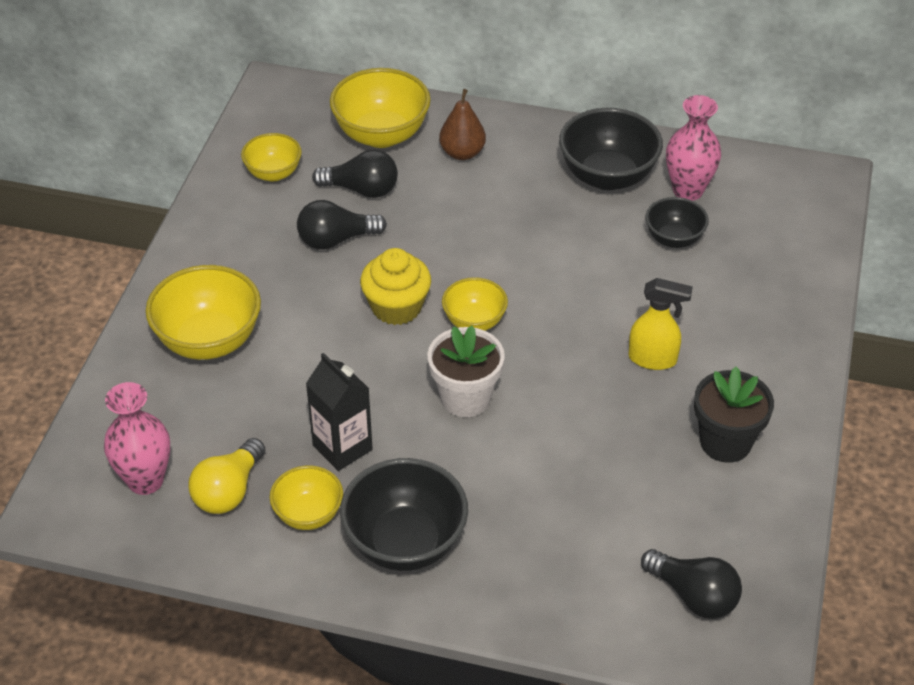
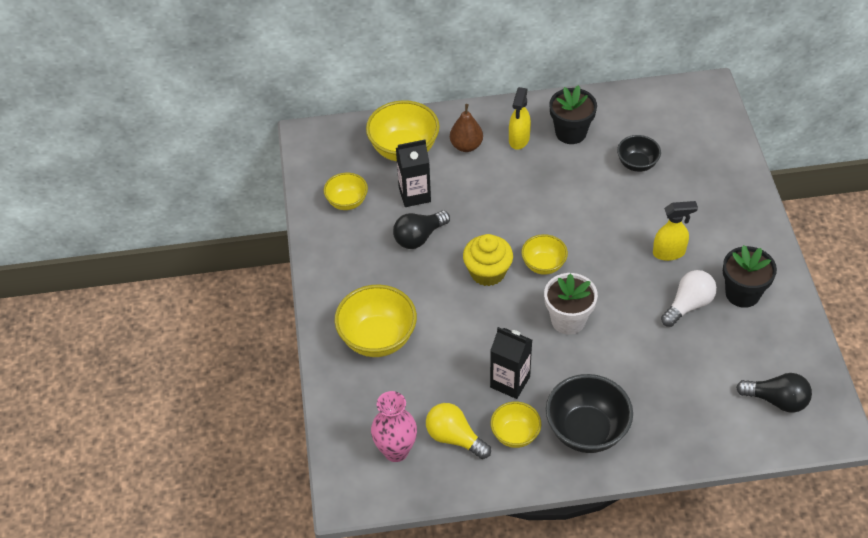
camera: 20 degrees left, 5 degrees up
yellow light bulb [189,438,265,514] -> yellow light bulb turned 120 degrees clockwise [426,403,491,459]
black light bulb [312,150,398,198] -> black carton [396,140,431,207]
black bowl [559,108,663,190] -> black flower pot [549,85,597,144]
pink vase [666,95,721,201] -> none
none -> yellow spray bottle [509,87,531,150]
none -> white light bulb [661,270,717,327]

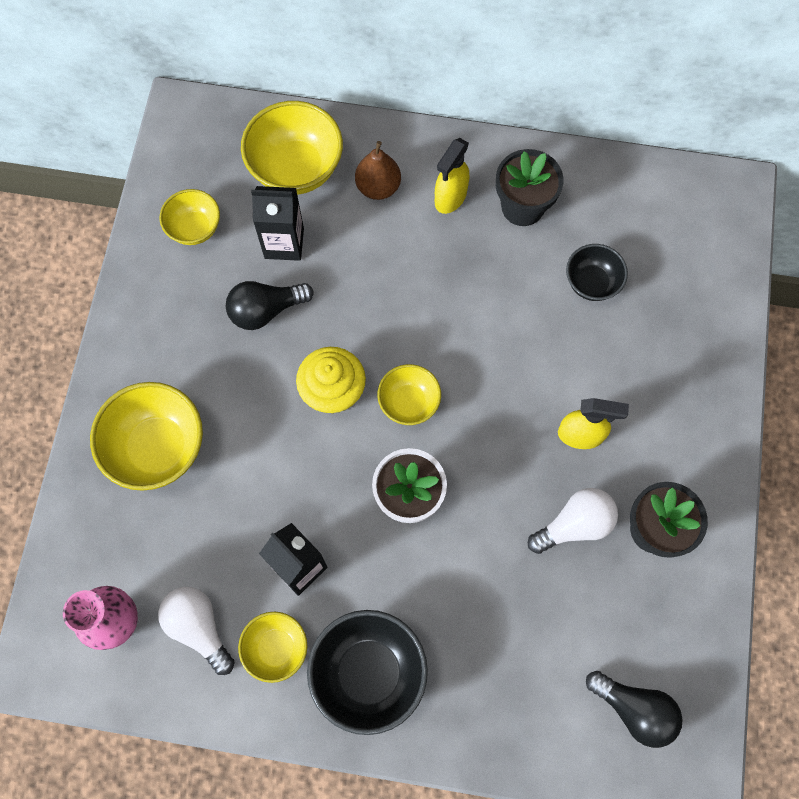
camera: 15 degrees right, 20 degrees up
yellow light bulb [426,403,491,459] -> white light bulb [158,587,235,675]

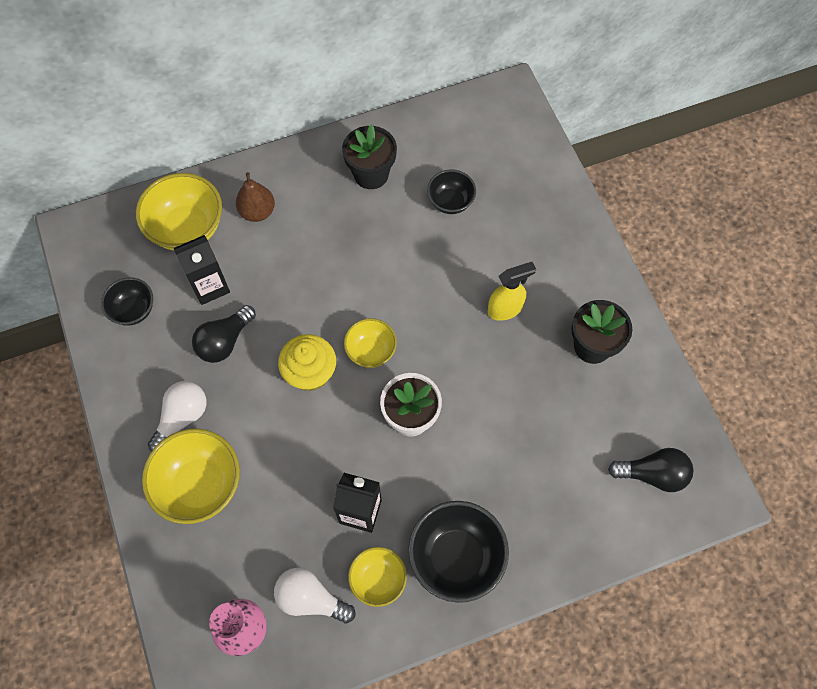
camera: 30 degrees left, 5 degrees down
yellow bowl [160,189,220,245] -> black bowl [101,277,153,326]
yellow spray bottle [435,138,469,214] -> none
white light bulb [528,488,618,554] -> white light bulb moved to [148,381,207,452]

